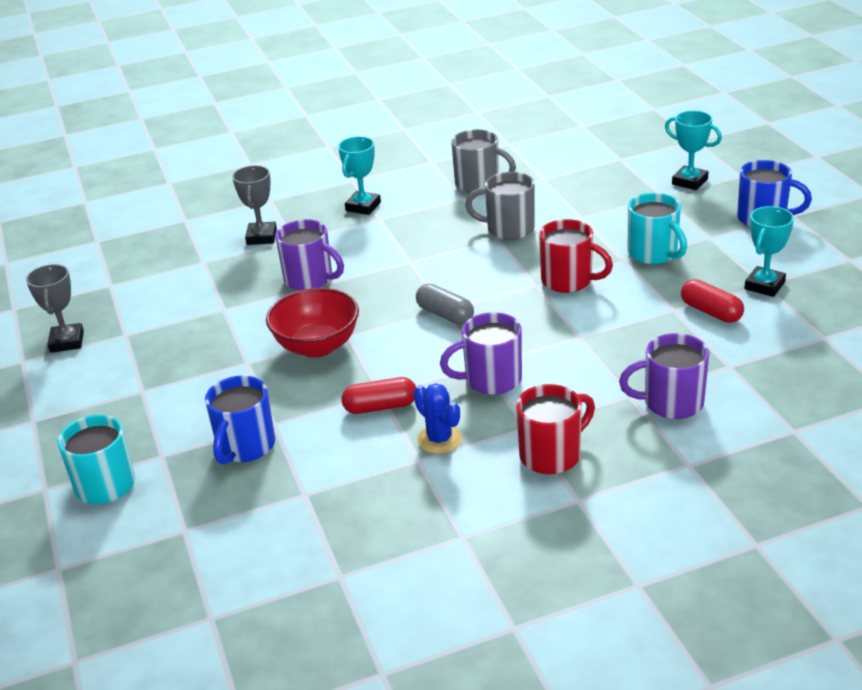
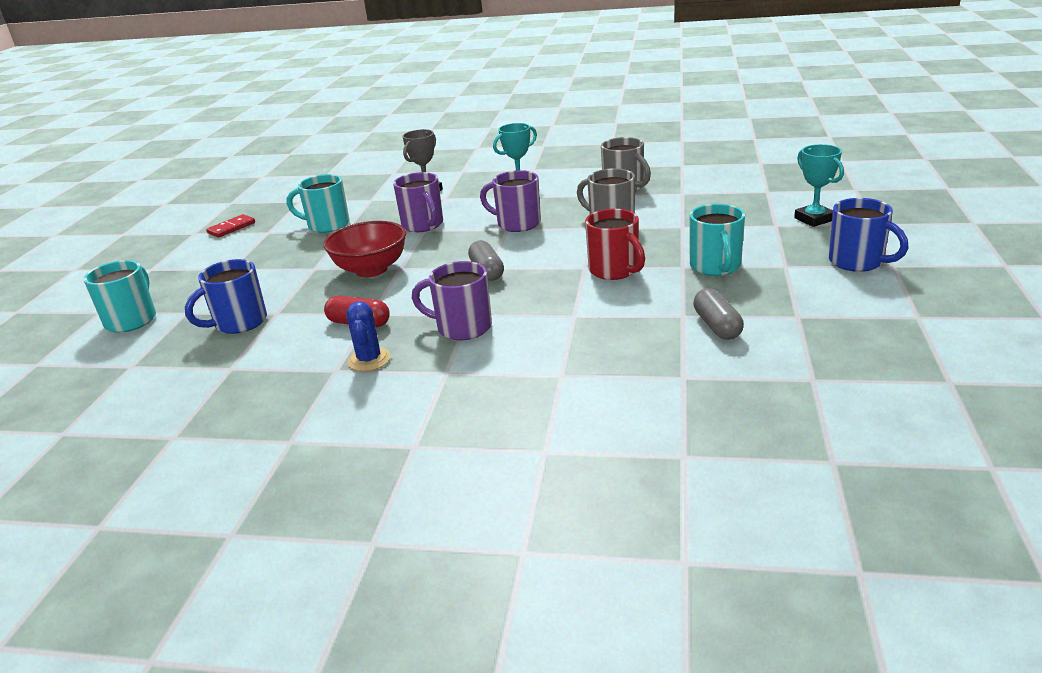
camera: 30 degrees right, 5 degrees down
grey trophy [26,264,84,353] -> red domino [206,214,255,238]
red mug [516,384,595,474] -> none
purple mug [619,333,709,419] -> purple mug moved to [480,170,541,232]
red capsule [681,279,744,323] -> grey capsule [693,288,744,340]
turquoise trophy [744,206,794,297] -> none
none -> turquoise mug [287,174,350,233]

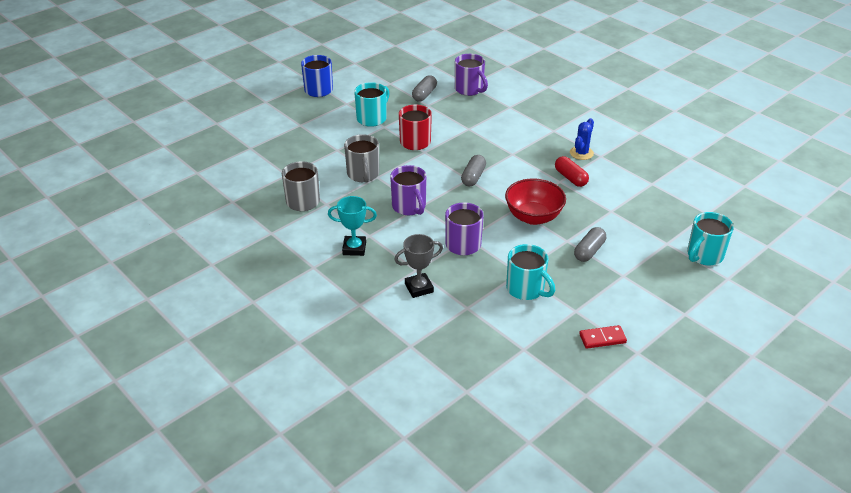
camera: 145 degrees left, 10 degrees up
blue mug [185,259,267,334] -> none
purple mug [412,261,492,340] -> purple mug moved to [455,54,488,96]
turquoise trophy [794,144,844,227] -> none
none -> grey capsule [574,227,606,262]

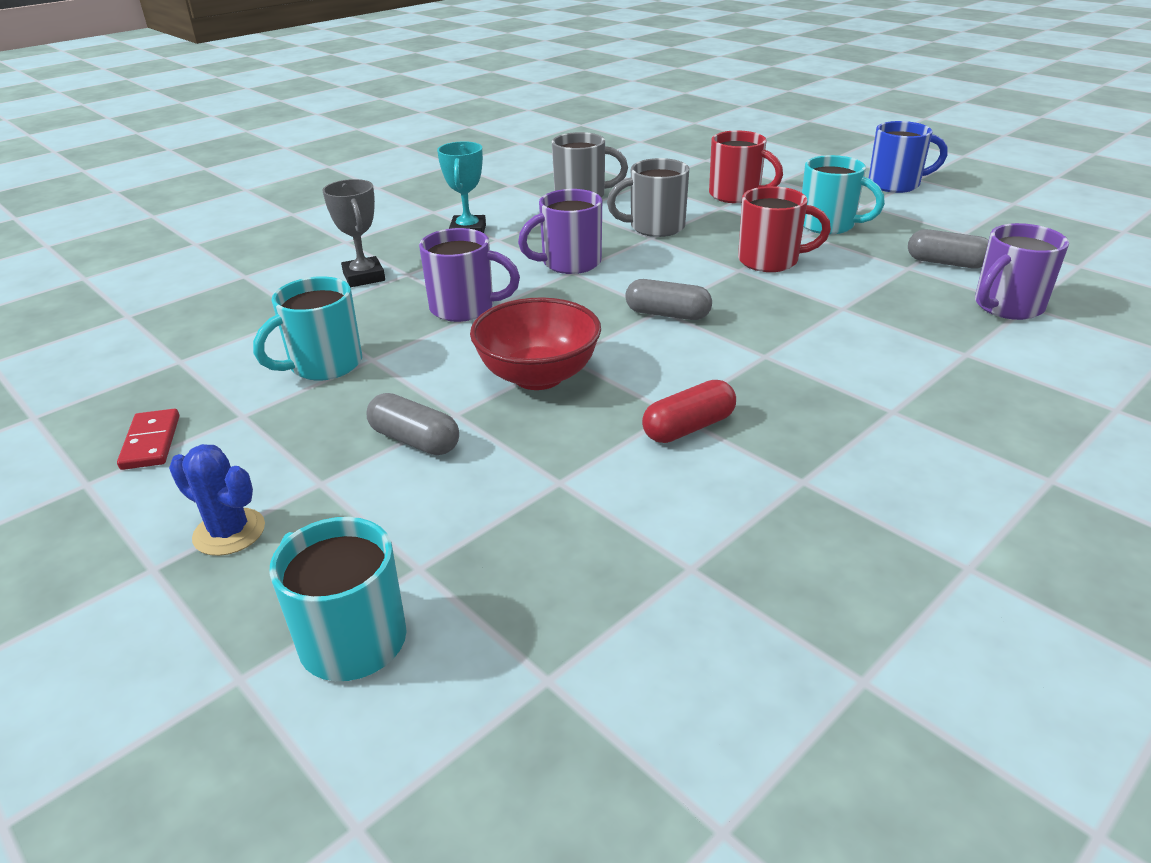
camera: 90 degrees right, 5 degrees down
blue cactus [570,118,594,160] -> blue cactus moved to [169,444,265,556]
none -> red mug [709,130,783,203]

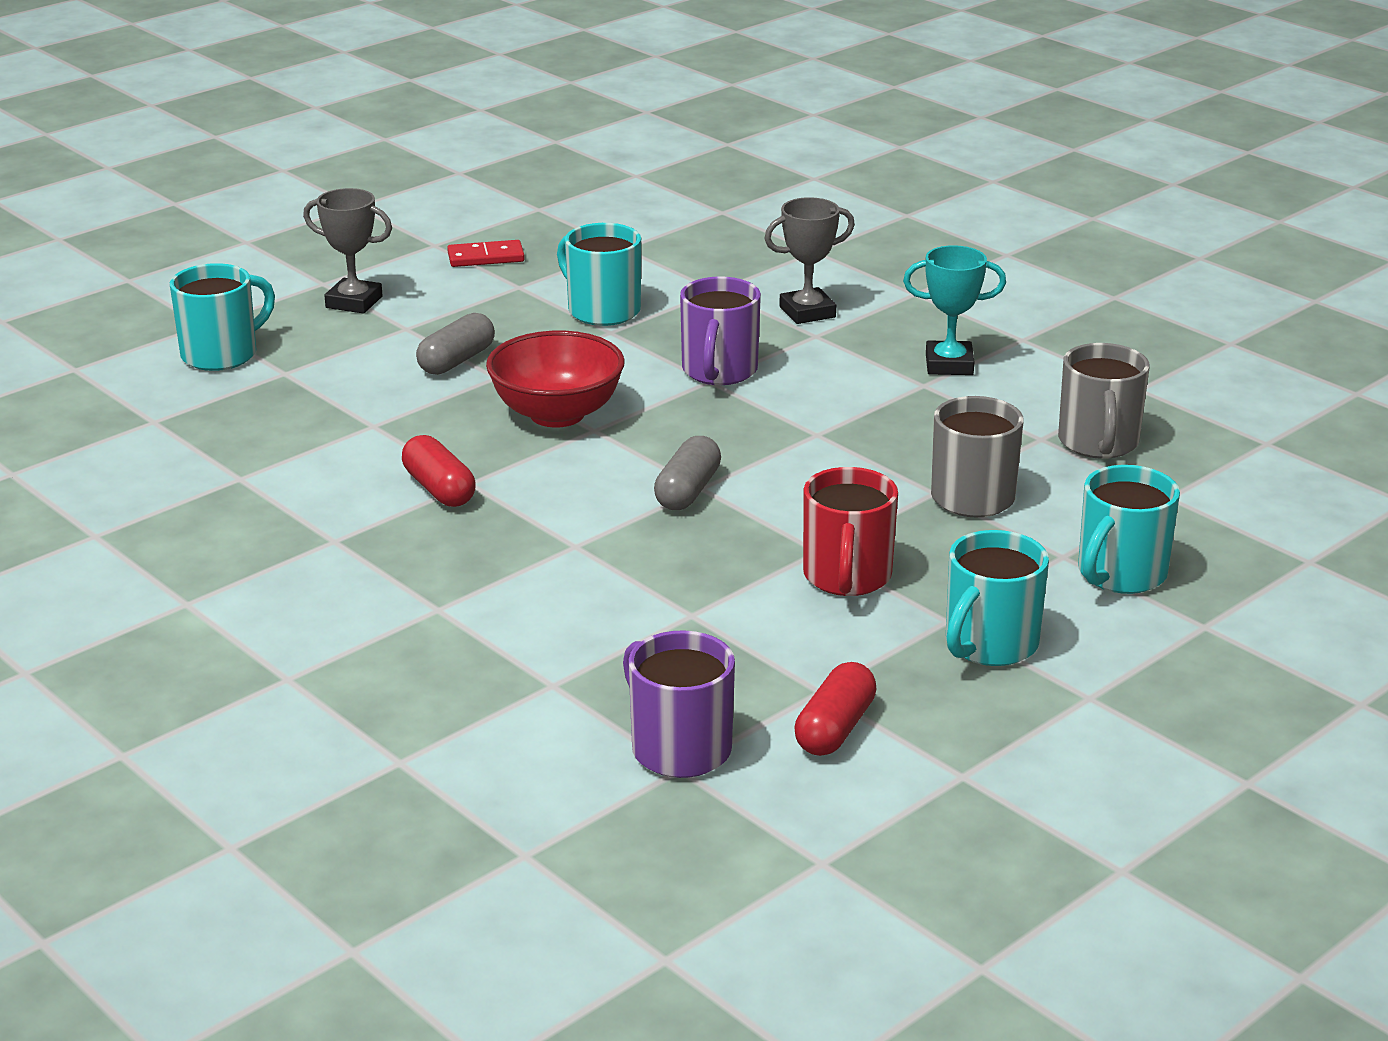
camera: 90 degrees right, 5 degrees down
blue cactus [169,444,265,556] -> grey trophy [303,188,392,314]
purple mug [518,189,602,274] -> none
red mug [709,130,783,203] -> turquoise mug [1078,465,1180,594]
blue mug [869,121,948,193] -> none
grey capsule [908,229,989,268] -> red capsule [794,662,877,756]

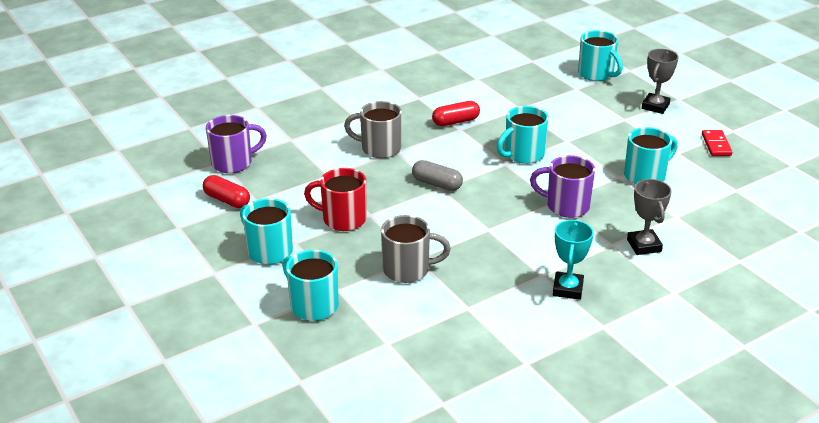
camera: 100 degrees right, 5 degrees up
grey capsule [416,313,495,375] -> none
red bowl [486,331,625,427] -> turquoise mug [497,106,549,164]
grey mug [1058,343,1149,459] -> grey mug moved to [344,101,402,158]

